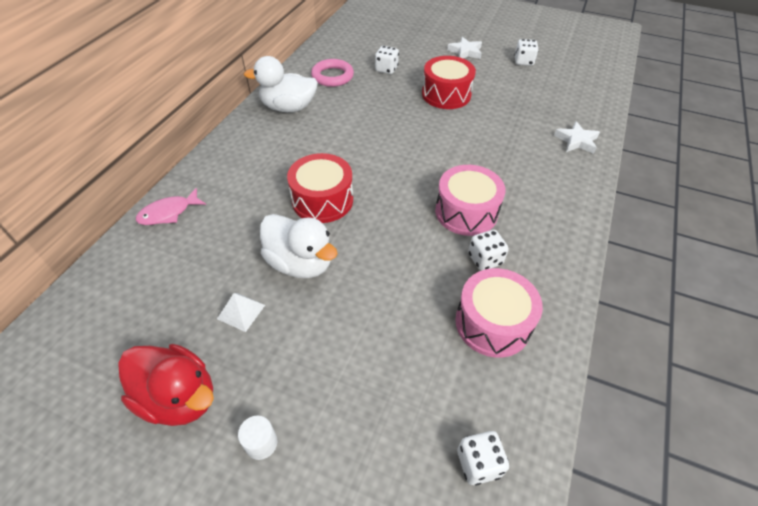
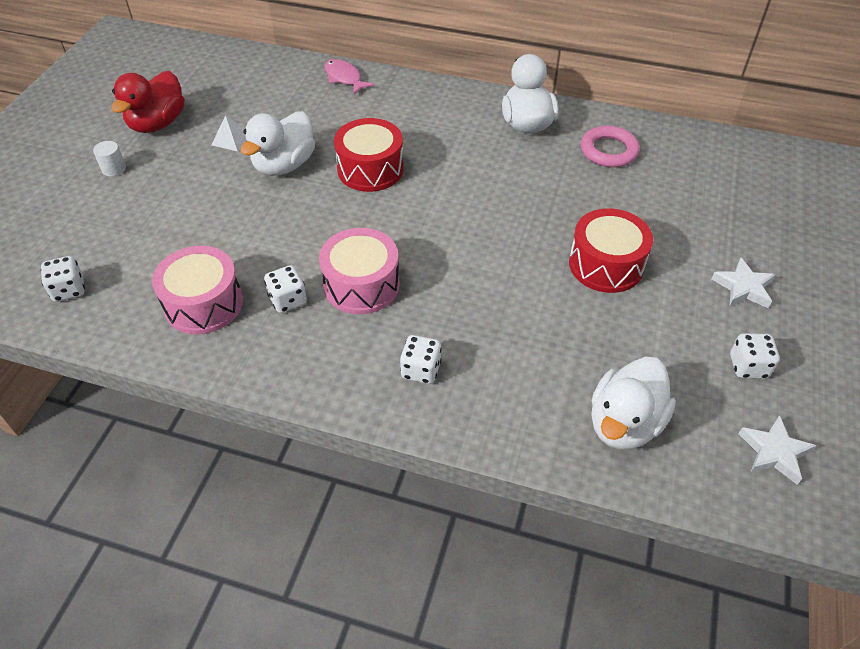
camera: 85 degrees right, 0 degrees up
white dice [375,46,399,74] -> white dice moved to [400,335,442,384]
white star [554,121,600,154] -> white star moved to [738,415,817,485]
none -> white duck [591,357,676,450]

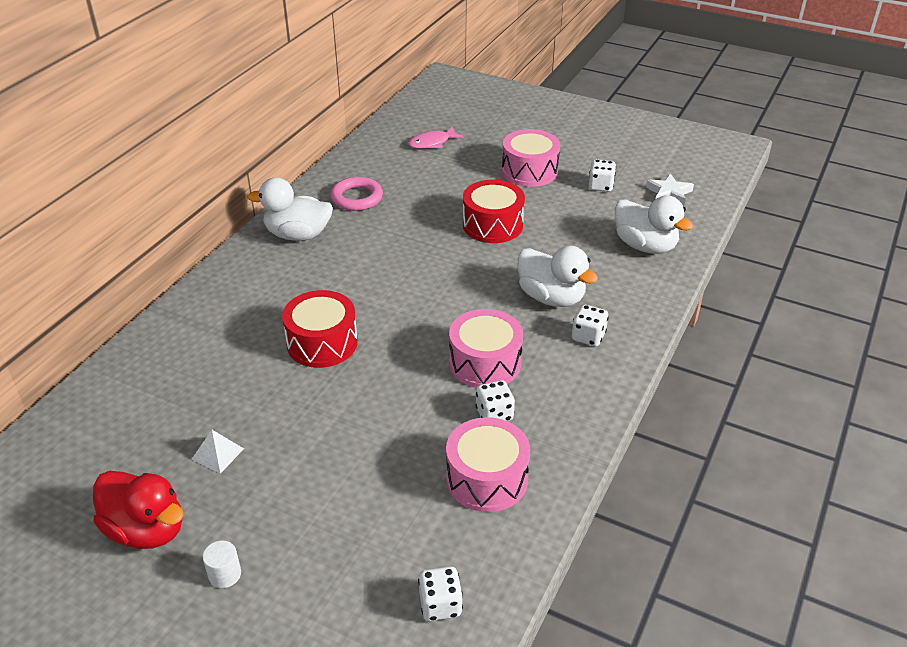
camera: 80 degrees left, 10 degrees down
white duck [241,111,315,176] -> white duck moved to [518,246,598,307]
pink fish [324,59,375,95] -> pink fish moved to [408,126,464,149]
white star [712,258,776,308] -> pink drum [502,129,560,187]

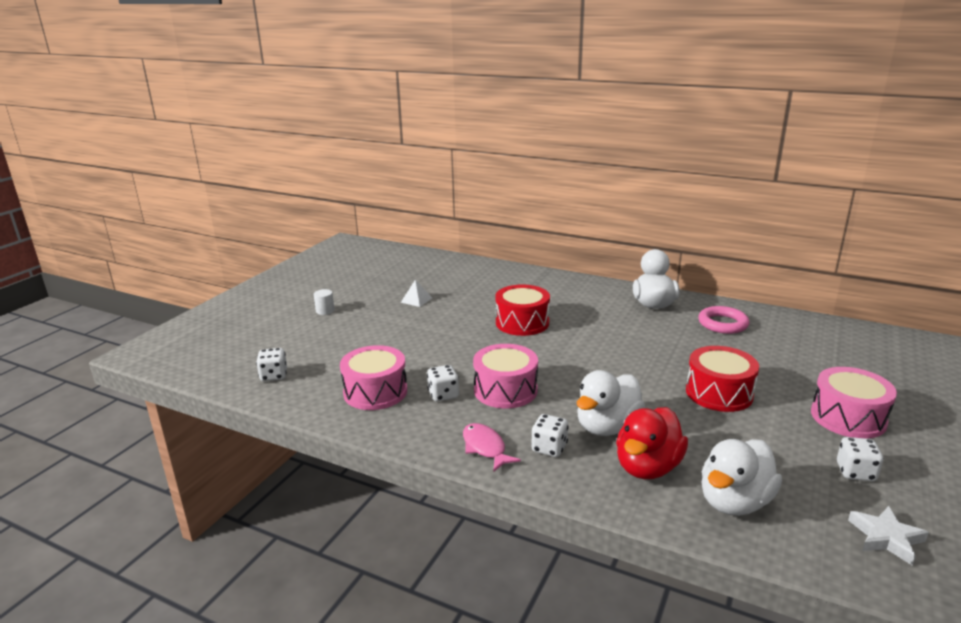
camera: 90 degrees right, 15 degrees down
red duck [93,471,184,549] -> red duck moved to [616,407,688,479]
pink fish [408,126,464,149] -> pink fish moved to [463,423,521,471]

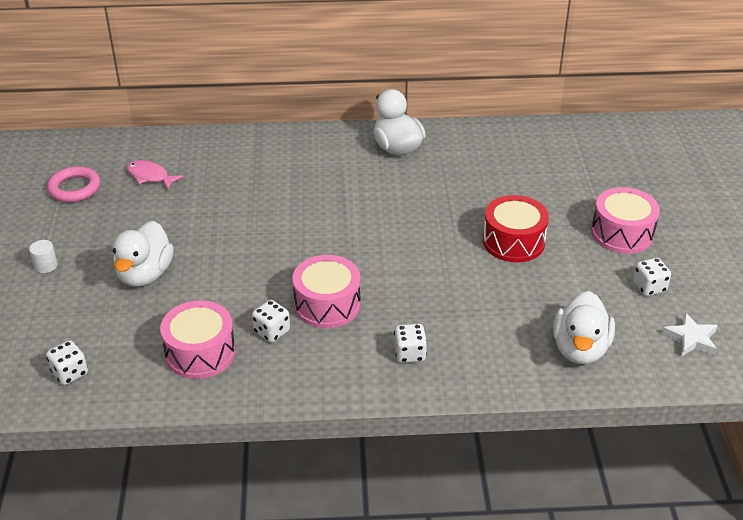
camera: 30 degrees left, 15 degrees up
white pyramid [401,280,432,307] -> none
pink fish [463,423,521,471] -> pink fish moved to [127,160,183,189]
red drum [495,284,550,336] -> none
white duck [577,370,645,436] -> white duck moved to [113,221,174,287]
red duck [616,407,688,479] -> none
pink ring [698,306,749,334] -> pink ring moved to [47,166,100,202]

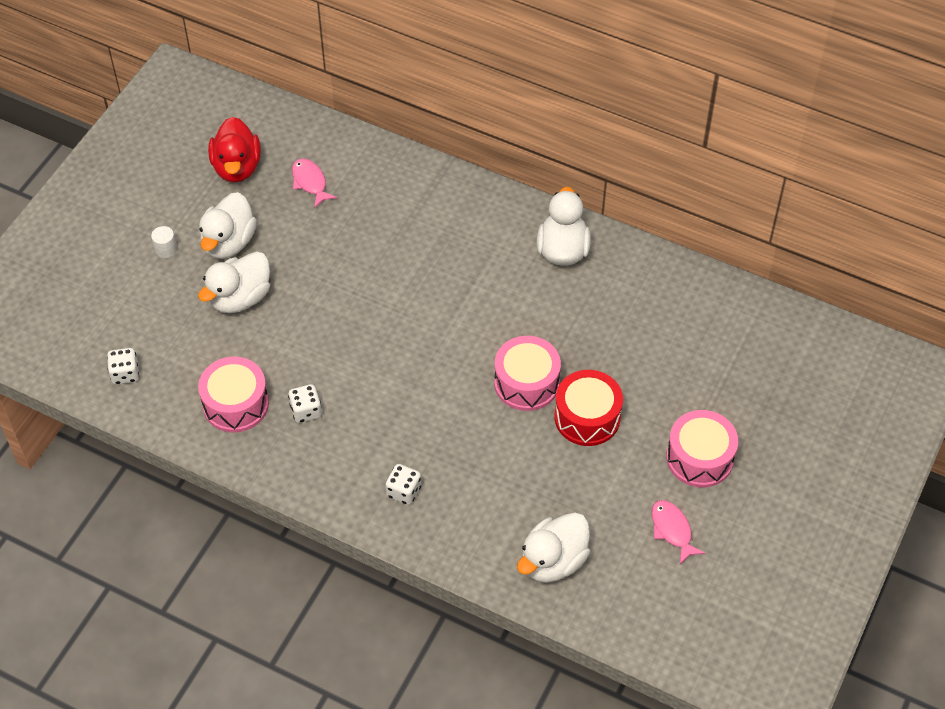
camera: 30 degrees right, 15 degrees up
pink ring [47,166,100,202] -> red duck [208,117,261,182]
pink drum [293,255,361,328] -> pink drum moved to [494,336,561,411]
white dice [633,258,671,296] -> pink fish [652,500,705,564]
white star [662,312,718,357] -> none
none -> white duck [199,192,257,259]

